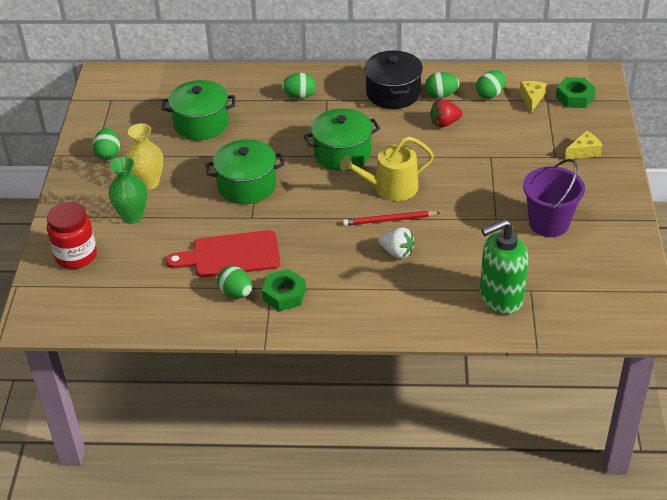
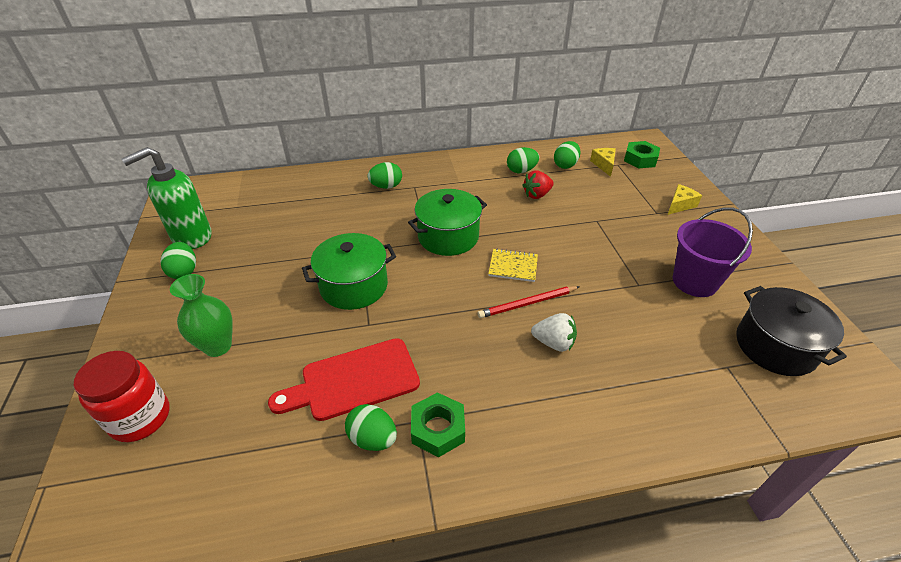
camera: 15 degrees left, 0 degrees up
yellow vase [126,123,163,190] -> none
green pot [162,80,235,140] -> none
yellow watering can [340,136,434,201] -> yellow notebook [488,248,538,282]
black pot [364,50,423,109] -> black pot moved to [736,286,847,376]
green soap dispenser [480,219,529,314] -> green soap dispenser moved to [122,147,212,249]

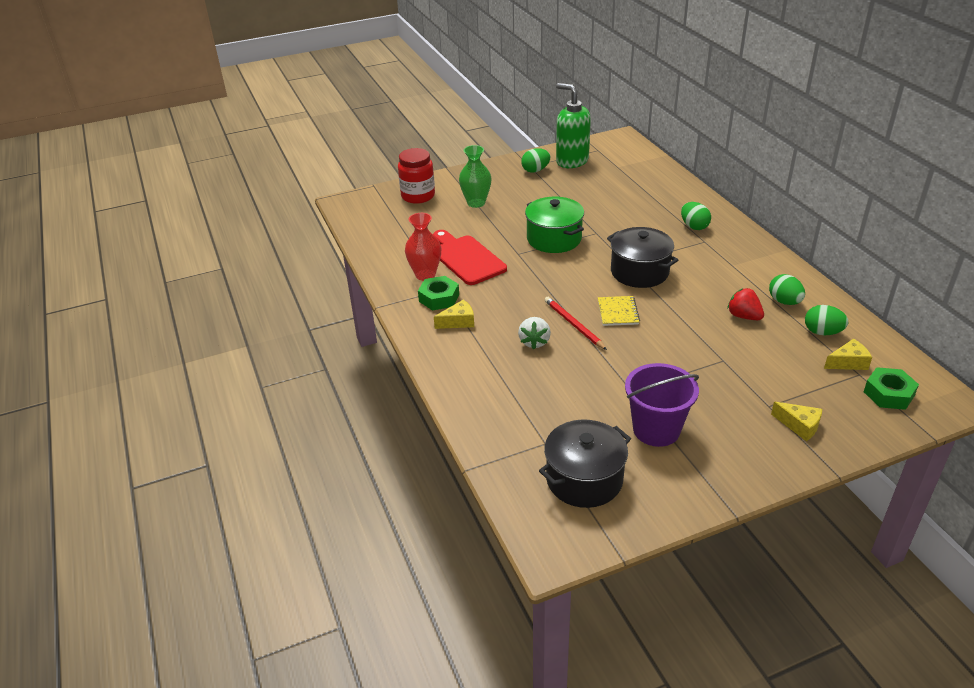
camera: 80 degrees right, 5 degrees down
green egg [345,404,397,451] -> red vase [405,213,441,281]
green pot [408,189,487,256] -> black pot [607,227,678,288]
none -> yellow cheese [434,300,474,329]

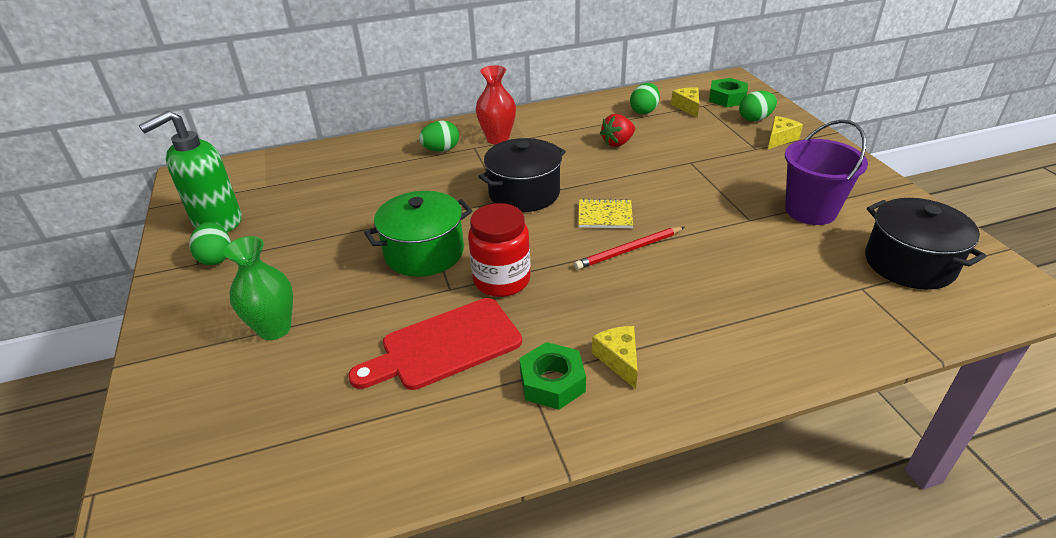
camera: 85 degrees left, 0 degrees up
red jar [398,148,435,204] -> red jar moved to [468,203,531,297]
red vase [405,213,441,281] -> red vase moved to [476,65,516,145]
white strawberry [518,317,551,349] -> none
green egg [769,274,805,305] -> green egg moved to [739,91,777,121]

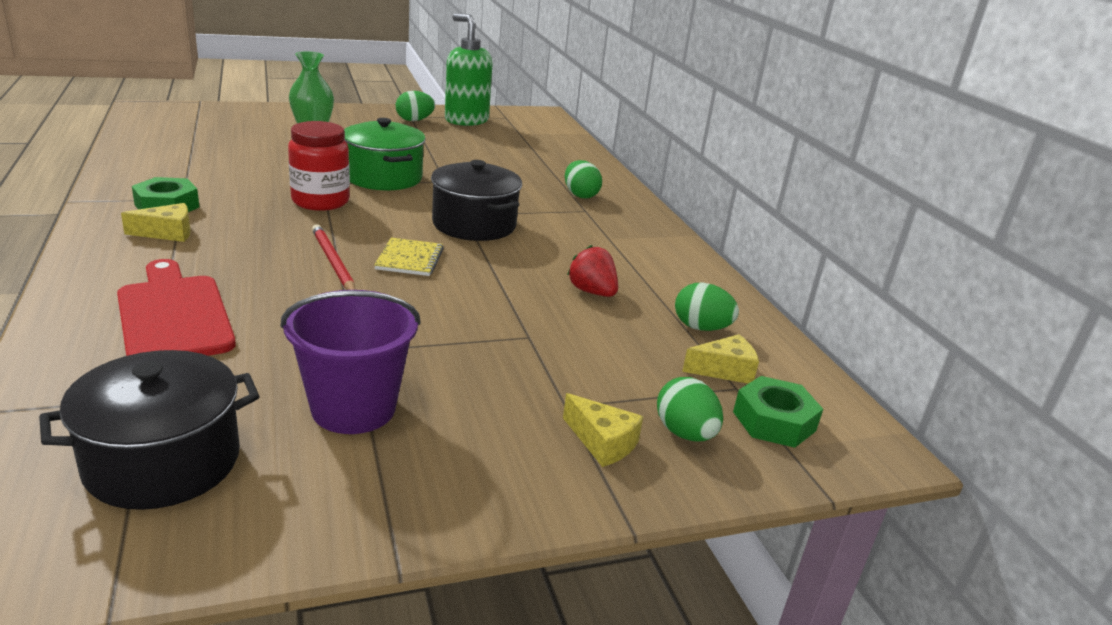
camera: 85 degrees right, 10 degrees down
red cutting board [348,298,522,390] -> red cutting board moved to [117,259,236,356]
red vase [476,65,516,145] -> none

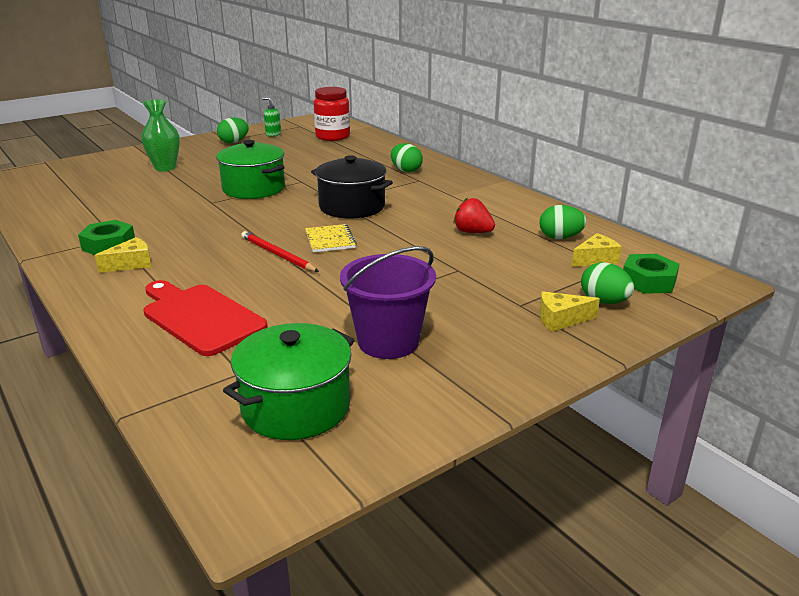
camera: 15 degrees left, 0 degrees up
black pot [39,350,259,510] -> green pot [223,323,355,440]
red jar [288,121,350,211] -> red jar moved to [313,87,350,141]
green soap dispenser [445,14,493,126] -> green soap dispenser [262,97,281,137], size x0.44
yellow cheese [563,393,643,467] -> yellow cheese turned 150 degrees clockwise [539,291,600,332]

